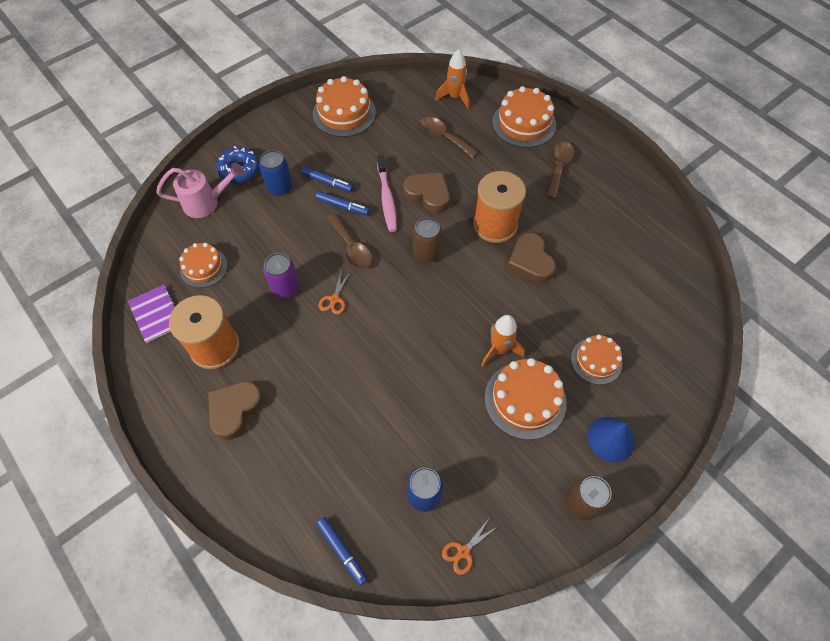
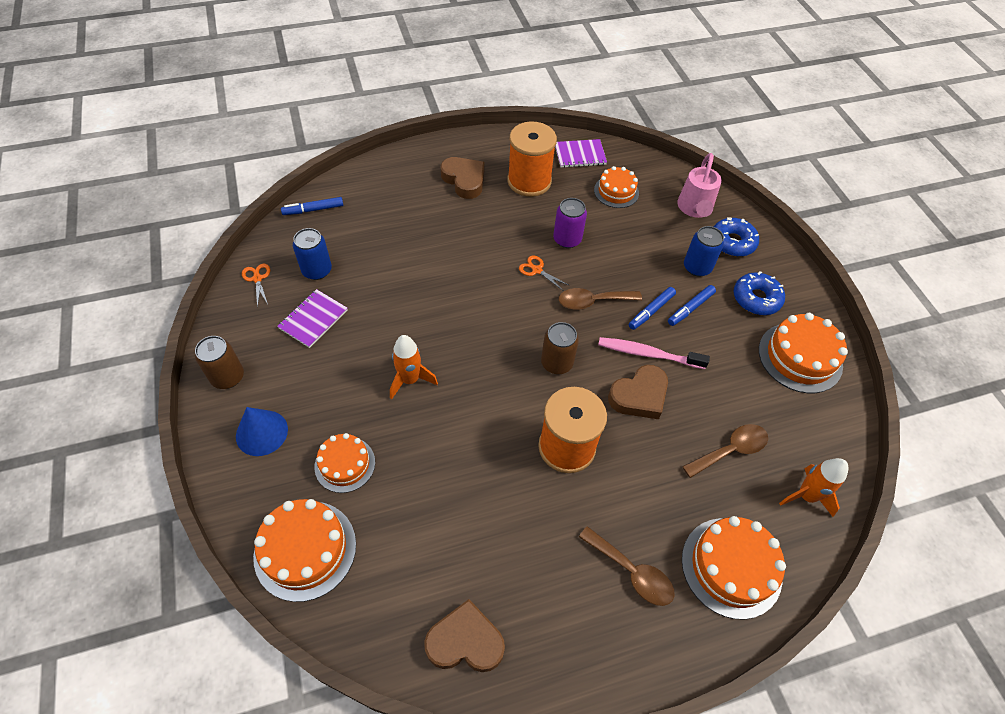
camera: 110 degrees right, 5 degrees down
orange cake [484,358,567,440] -> orange cake moved to [253,499,356,602]
brown heart [507,233,556,283] -> brown heart moved to [424,599,505,672]
none -> purple notebook [277,289,348,348]
none -> blue donut [734,271,785,315]

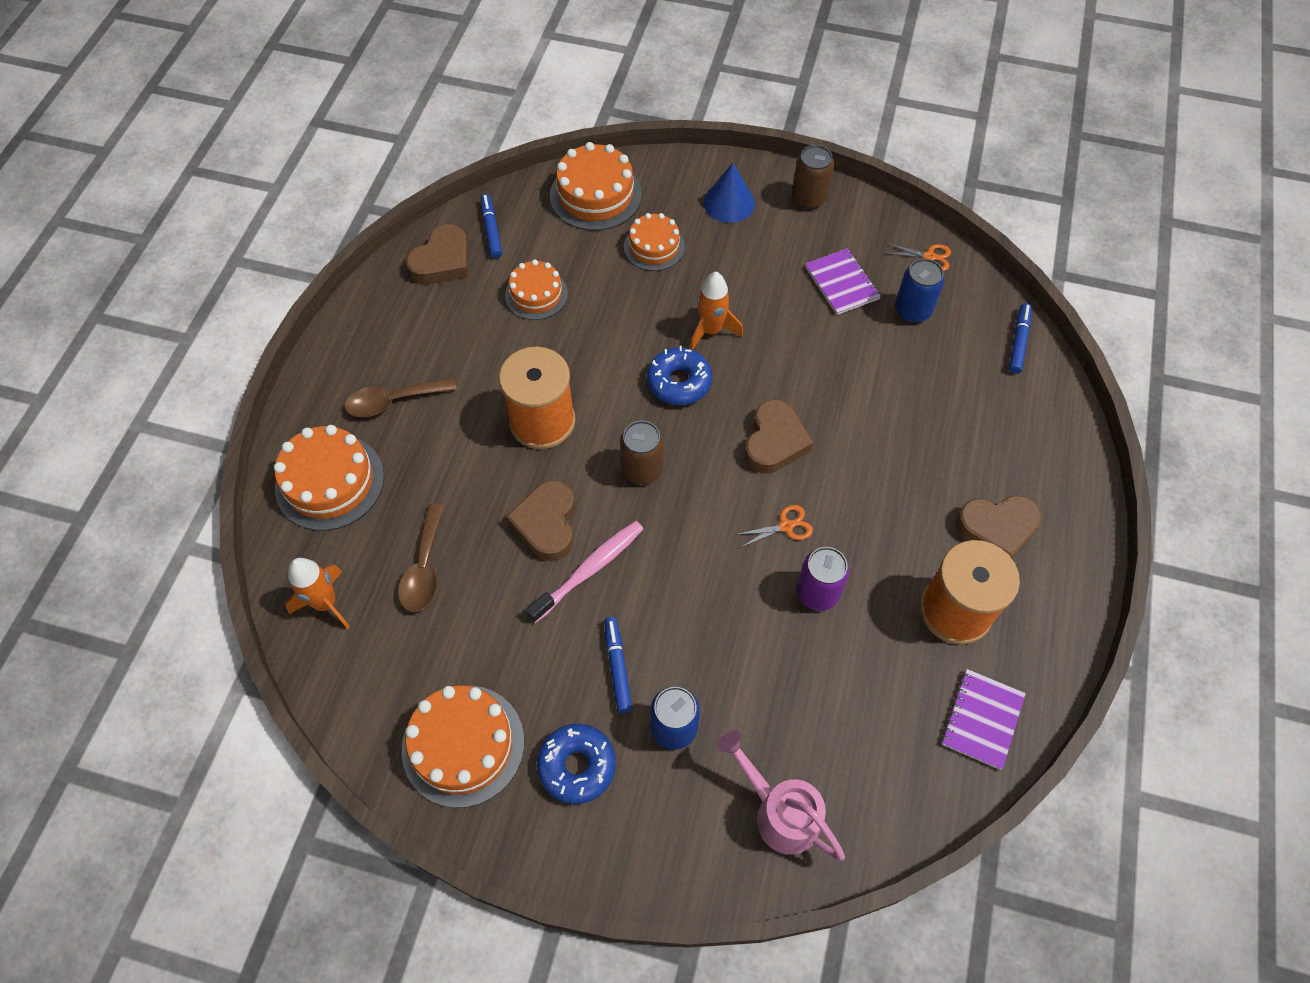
camera: 125 degrees right, 5 degrees up
brown spoon [559,288,642,310] -> none
orange cake [594,166,639,208] -> orange cake moved to [505,260,568,320]
blue marker [629,287,676,330] -> blue marker moved to [480,194,502,258]
blue donut [714,217,759,257] -> blue donut moved to [647,346,712,405]
none -> brown heart [745,399,814,474]

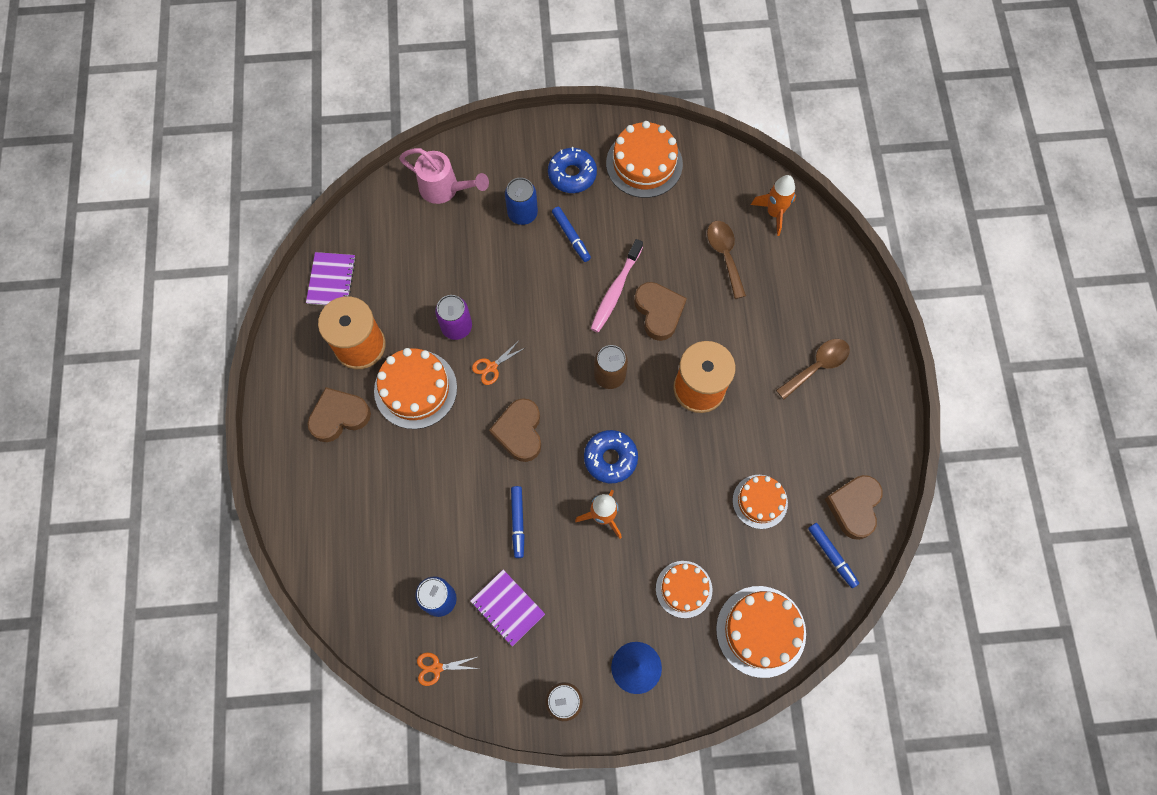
camera: 160 degrees right, 10 degrees up
orange cake [274,425,384,531] -> orange cake moved to [374,348,457,429]
blue marker [1009,303,1032,374] -> blue marker moved to [511,486,524,558]

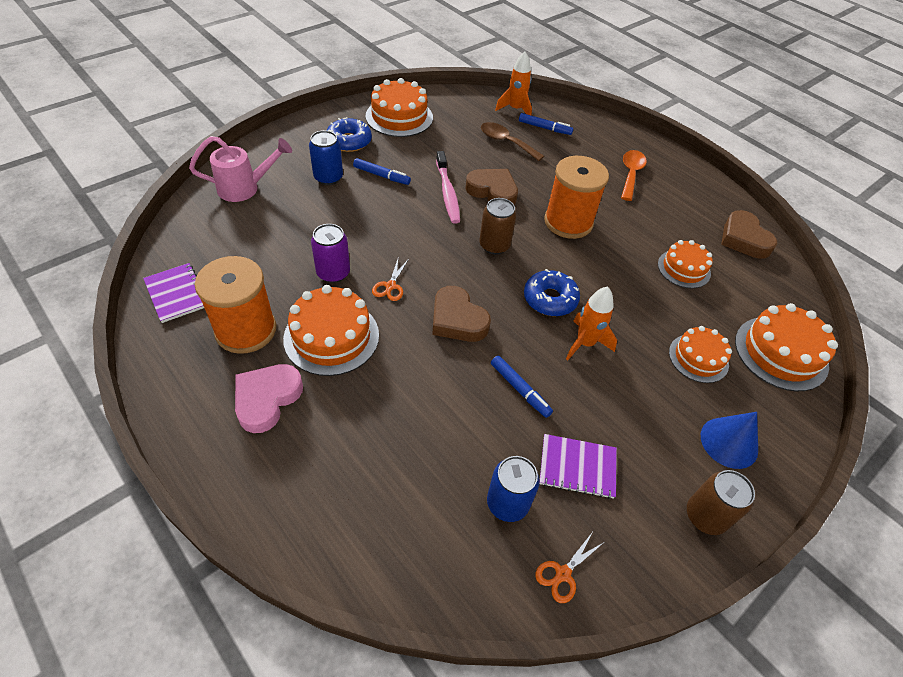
camera: 40 degrees left, 20 degrees down
brown heart [307,387,371,442] -> pink heart [235,364,303,433]
brown spoon [776,339,850,399] -> orange spoon [621,150,647,201]
blue marker [808,523,859,588] -> blue marker moved to [519,113,573,135]

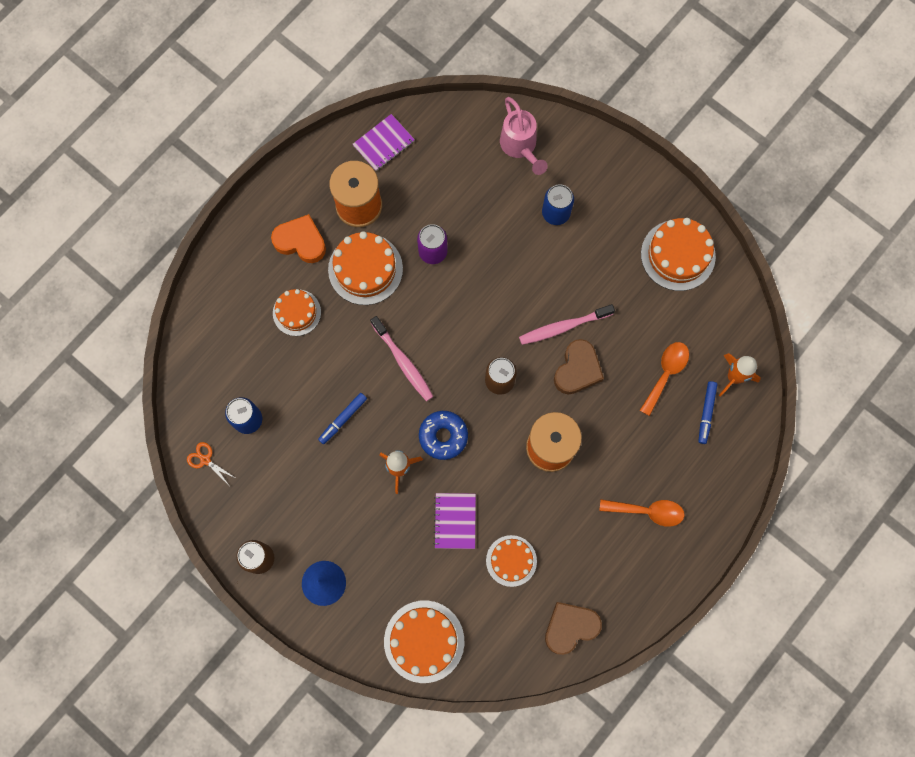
camera: 85 degrees right, 25 degrees up
pink heart [235,364,303,433] -> orange heart [271,214,326,263]
blue donut [327,117,372,152] -> none
blue marker [353,158,411,185] -> none
orange scissors [372,256,409,301] -> none
brown heart [432,286,491,342] -> pink toothbrush [370,316,433,401]
brown spoon [481,122,544,161] -> orange spoon [640,342,689,416]
purple notebook [539,434,617,499] -> purple notebook moved to [433,493,476,549]
orange cake [669,326,732,383] -> orange cake moved to [273,289,321,336]

